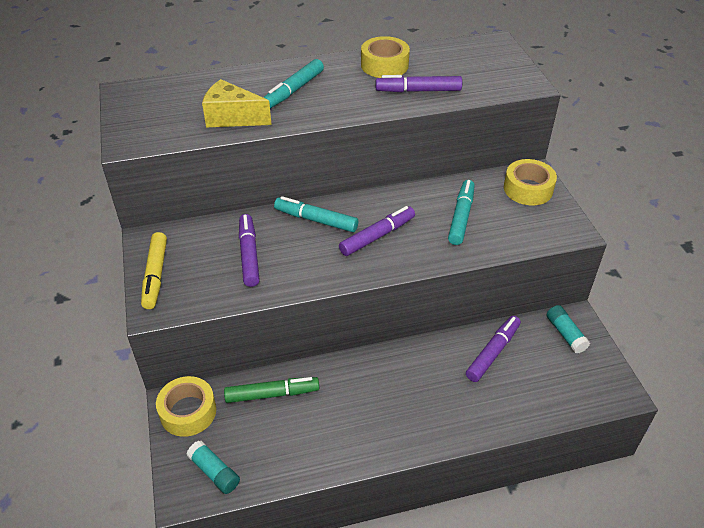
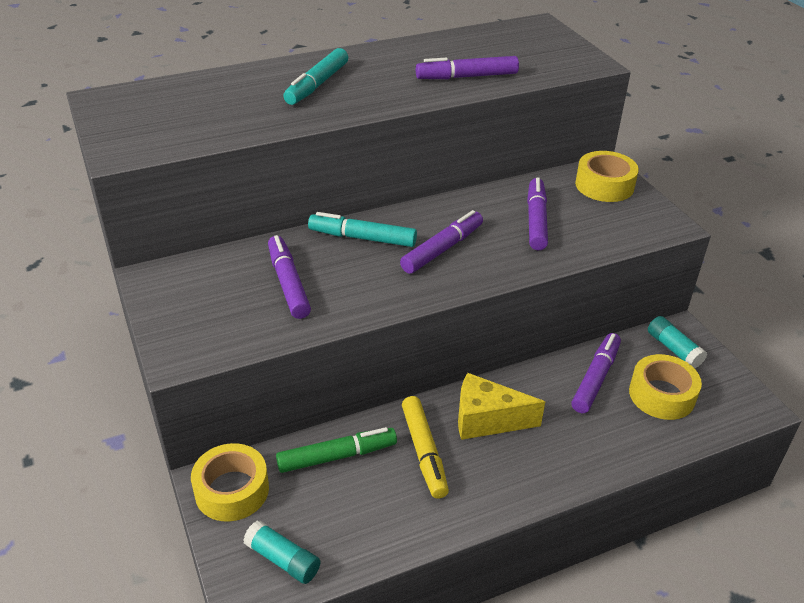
camera: 10 degrees left, 5 degrees down
yellow marker [141,232,167,309] -> yellow marker moved to [402,396,449,499]
yellow cheese [202,79,272,128] -> yellow cheese moved to [458,373,545,440]
yellow tape [361,36,410,78] -> yellow tape moved to [629,354,702,420]
turquoise marker [448,180,475,245] -> purple marker [527,177,548,250]

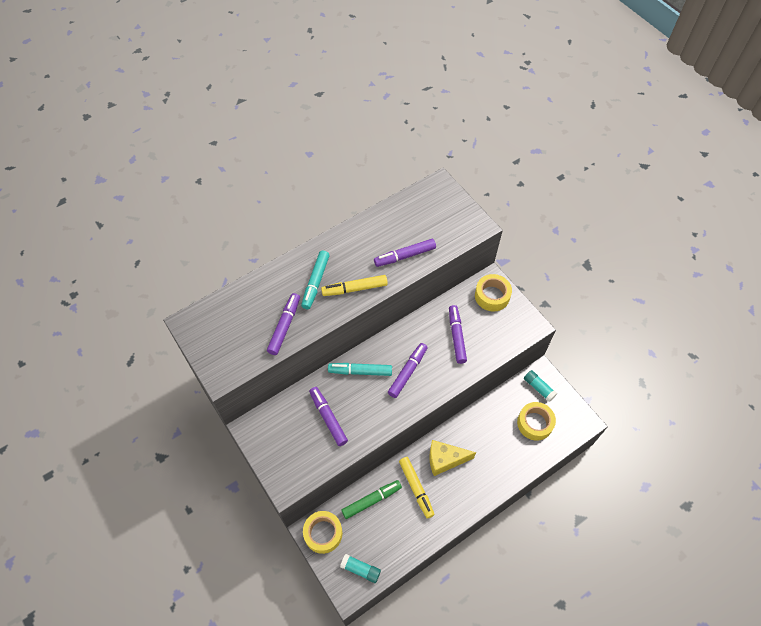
camera: 10 degrees left, 20 degrees up
purple marker [571,333,621,413] -> purple marker moved to [267,293,300,355]
none -> yellow marker [321,275,388,296]

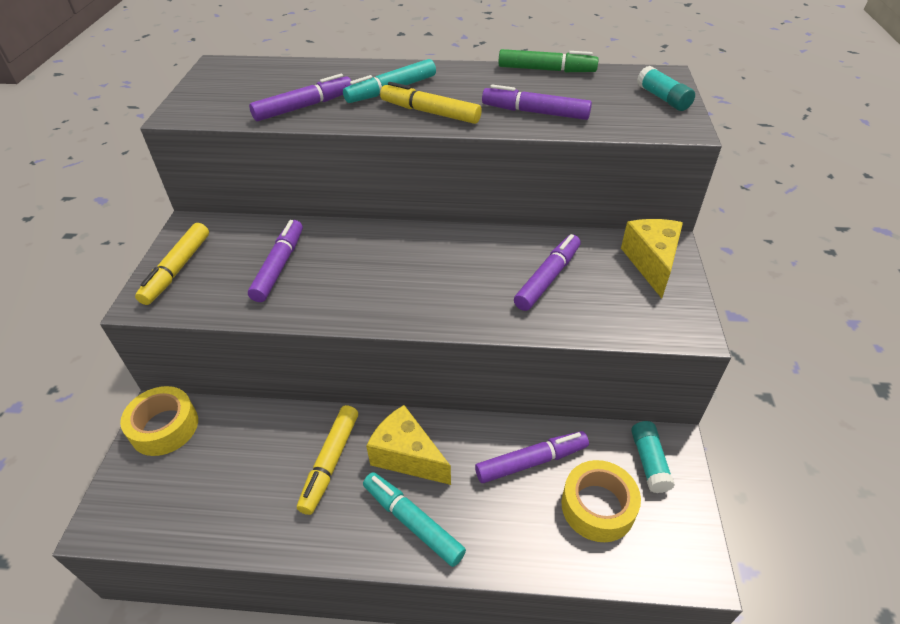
camera: 40 degrees right, 15 degrees down
turquoise marker [328,363,392,376] -> turquoise marker moved to [363,472,466,567]
turquoise glue stick [340,554,381,583] -> turquoise glue stick moved to [637,66,695,111]
green marker [341,480,402,519] -> green marker moved to [498,49,599,72]
purple marker [388,343,428,398] -> purple marker moved to [475,431,589,483]
yellow tape [475,274,512,312] -> yellow cheese [621,219,683,299]
none -> yellow marker [135,223,209,305]

